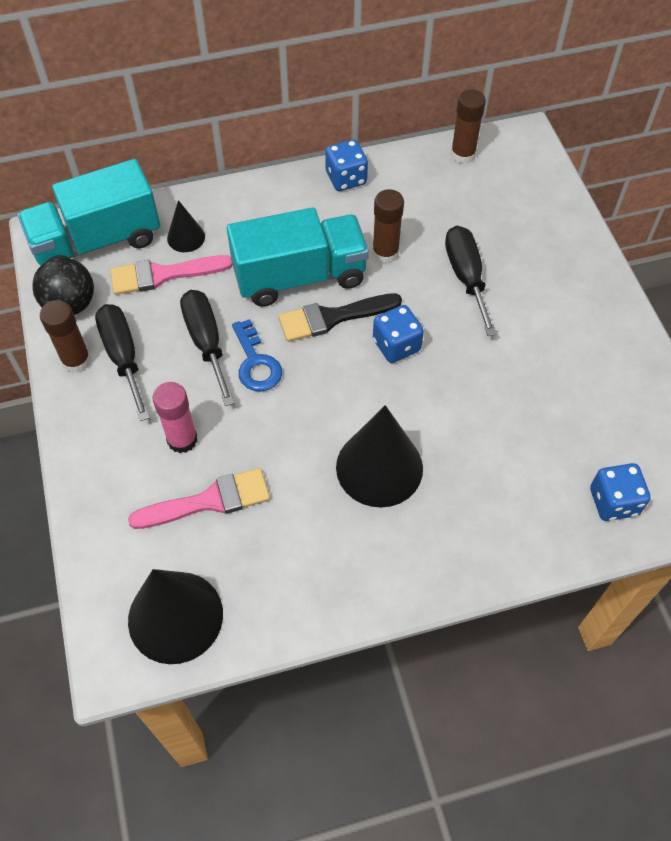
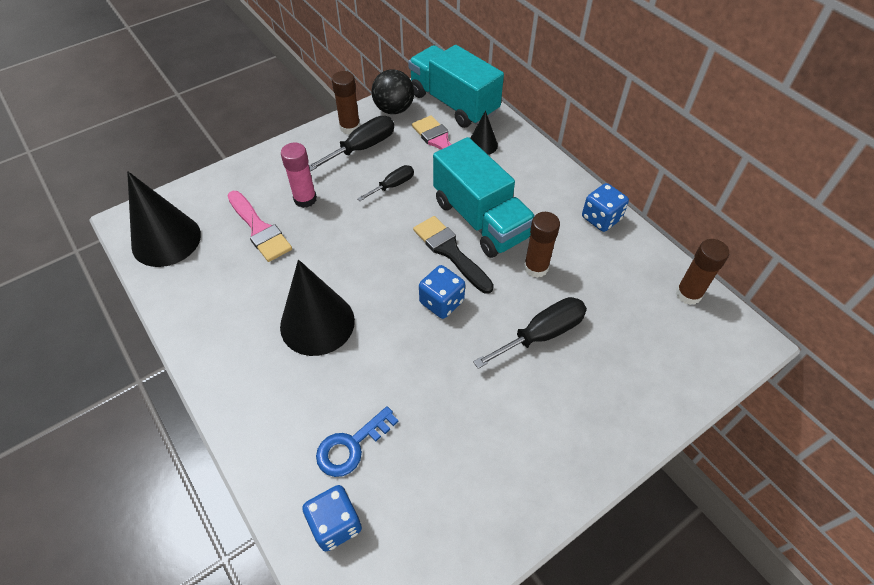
camera: 70 degrees right, 5 degrees down
black screwdriver [180,290,234,406] -> black screwdriver [357,165,414,201], size x0.61
blue key [232,319,282,392] -> blue key moved to [316,406,398,477]

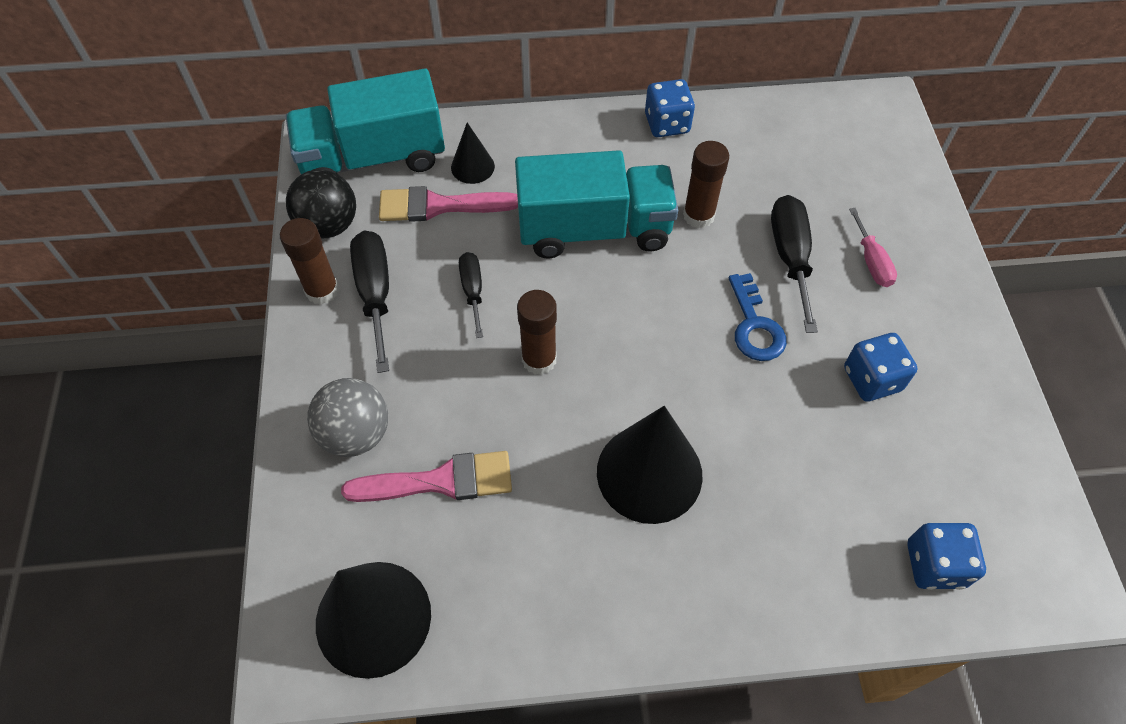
camera: 60 degrees left, 5 degrees up
pink glue stick [281,143,317,208] -> none
blue key [316,406,398,477] -> blue key moved to [729,273,787,361]
black brush [413,216,494,294] -> none
blue dice [419,265,465,319] -> blue dice moved to [844,333,917,402]
brown glue stick [676,239,729,305] -> brown glue stick moved to [517,290,557,375]
none -> grey ball [307,378,388,457]
none -> pink screwdriver [849,208,897,287]

